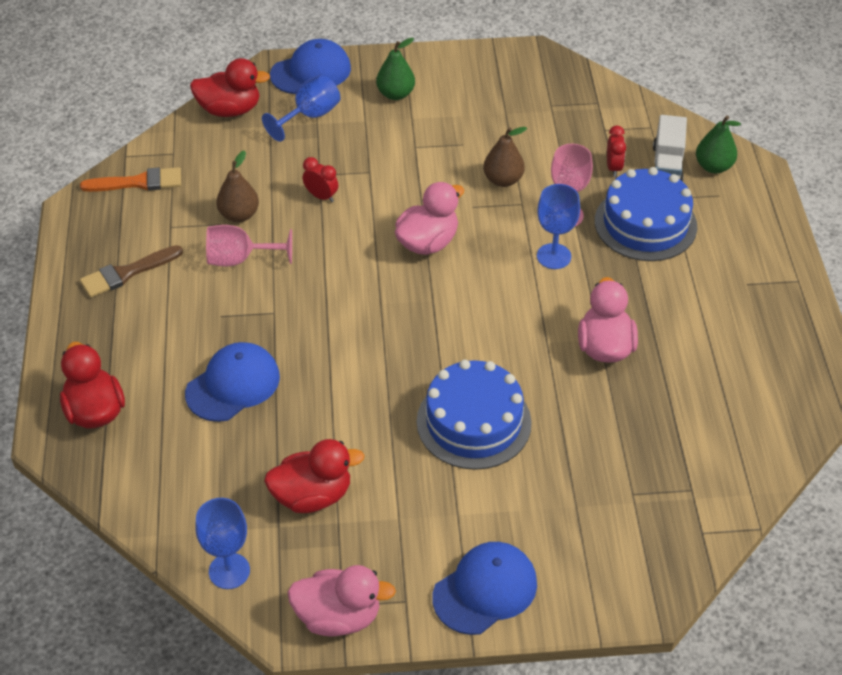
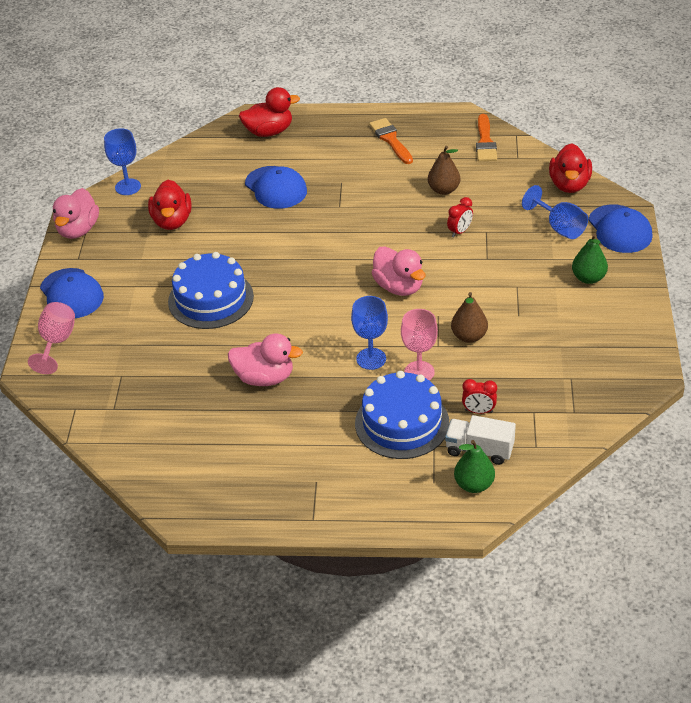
camera: 100 degrees right, 5 degrees down
brown brush [80,245,183,298] -> orange brush [369,118,413,164]
pink goblet [206,225,292,266] -> pink goblet moved to [28,302,75,374]

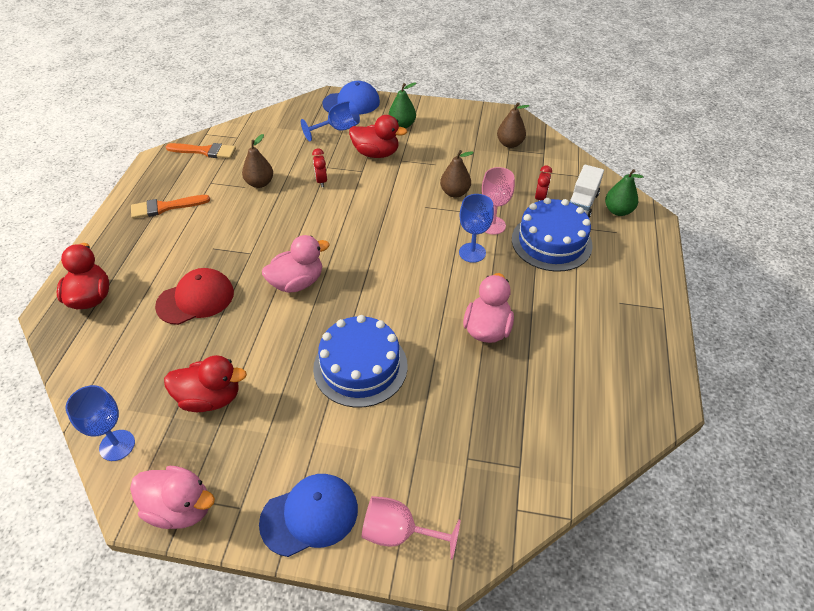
camera: 85 degrees left, 5 degrees up
blue cap [245,166,307,209] -> red cap [155,268,234,325]
pink duck [372,246,425,296] -> pink duck moved to [262,235,330,293]
red clock [447,197,473,237] -> red clock turned 150 degrees counterclockwise [312,148,327,187]
red duck [549,143,592,193] -> red duck moved to [349,115,407,158]
none -> brown pear [497,102,529,148]

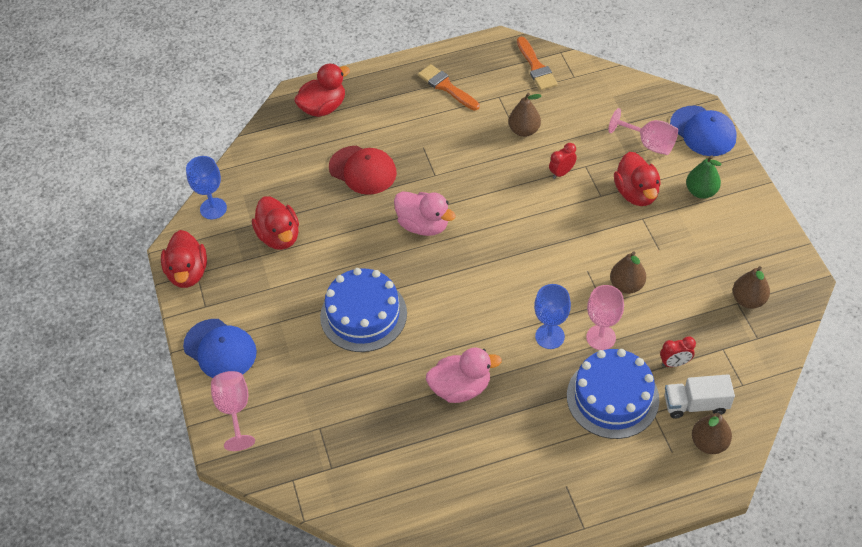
camera: 65 degrees right, 5 degrees up
pink duck [130,466,215,529] -> red duck [161,230,207,288]
blue goblet [301,100,360,142] -> pink goblet [608,108,678,155]
green pear [605,169,644,216] -> brown pear [692,413,732,454]

